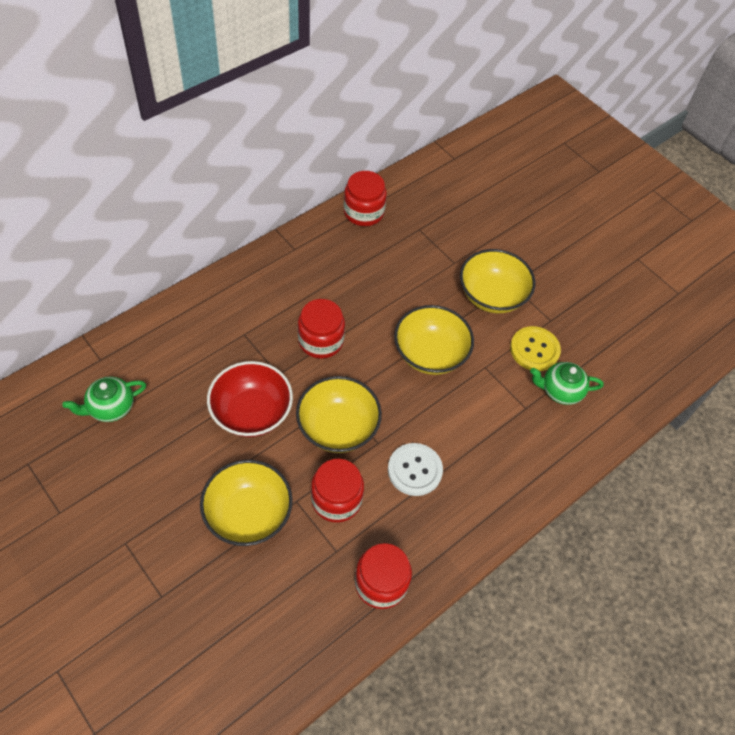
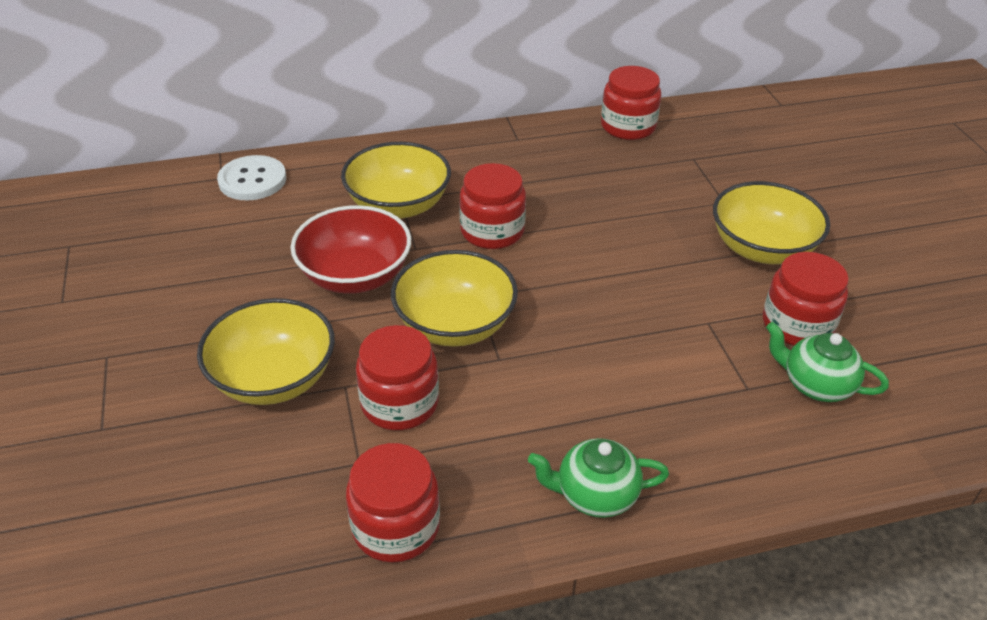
camera: 30 degrees right, 15 degrees down
green teapot [62,377,146,422] -> green teapot moved to [528,438,669,518]
white button [388,443,443,496] -> white button moved to [217,155,286,200]
yellow bowl [394,305,474,375] -> yellow bowl moved to [341,142,451,219]
yellow button [510,326,561,371] -> red jar [763,252,849,346]

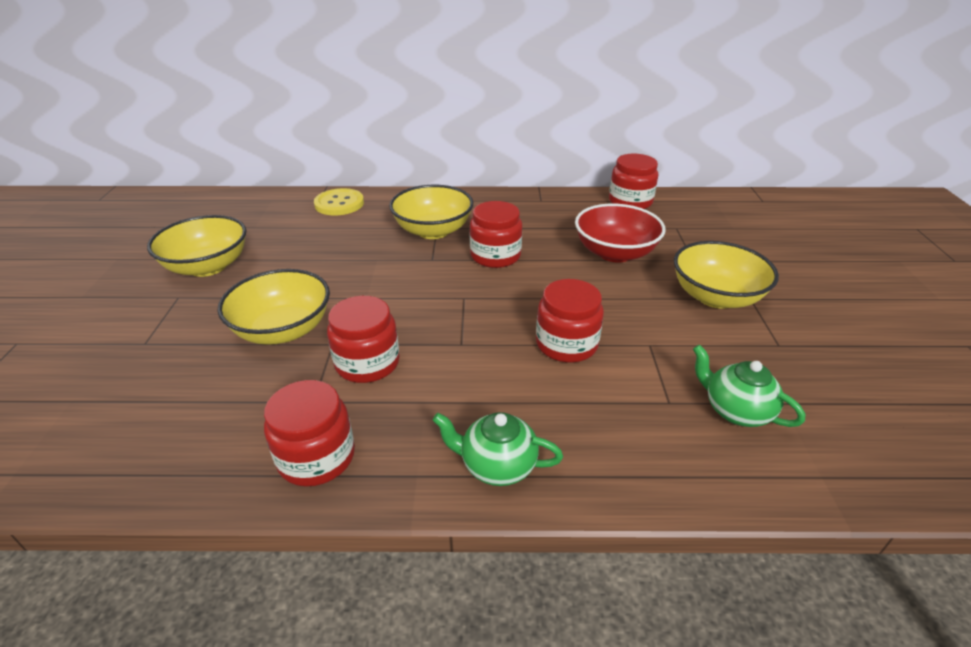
camera: 15 degrees right, 5 degrees down
white button [217,155,286,200] -> yellow button [314,188,364,216]
red bowl [290,205,411,294] -> red bowl moved to [575,204,666,262]
yellow bowl [391,250,518,347] -> yellow bowl moved to [147,215,246,277]
red jar [763,252,849,346] -> red jar moved to [536,279,604,362]

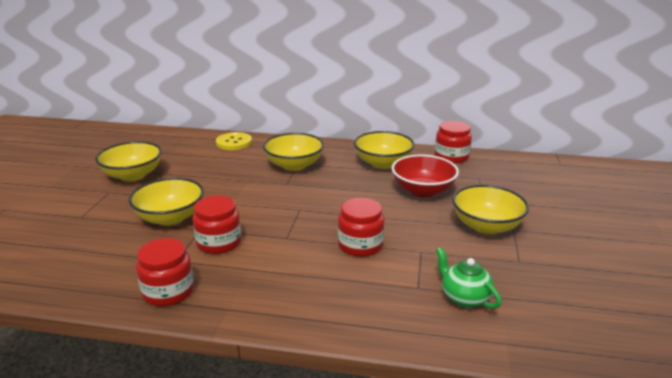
camera: 10 degrees right, 10 degrees down
green teapot [433,412,563,486] -> none
red jar [470,201,522,268] -> none
none -> yellow bowl [354,131,415,169]

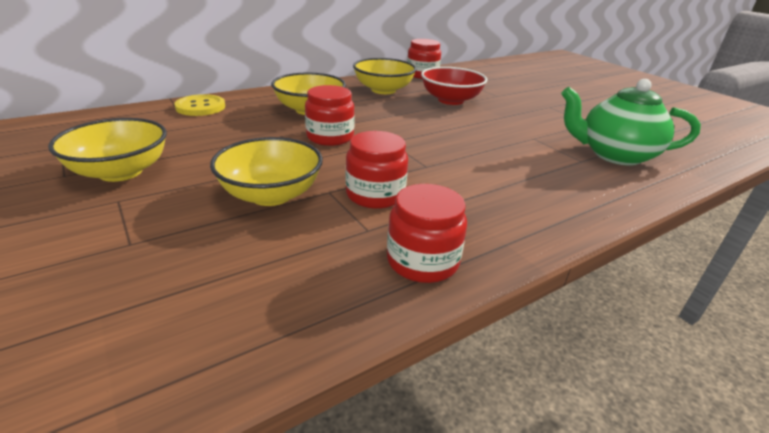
camera: 45 degrees left, 5 degrees up
red jar [338,198,384,257] -> red jar moved to [305,85,355,146]
green teapot [436,247,502,309] -> green teapot [561,79,701,166], size x1.71
yellow bowl [452,185,529,234] -> none

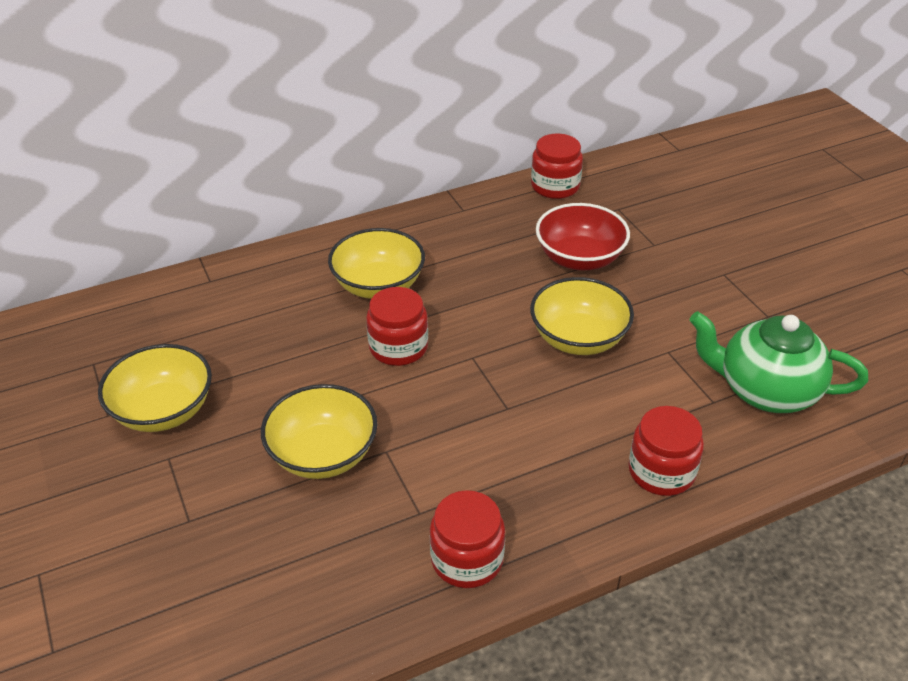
camera: 10 degrees right, 10 degrees up
yellow button [174,94,225,116] -> none
red jar [346,131,408,209] -> red jar moved to [629,406,704,496]
yellow bowl [353,58,417,94] -> yellow bowl moved to [530,277,634,355]

